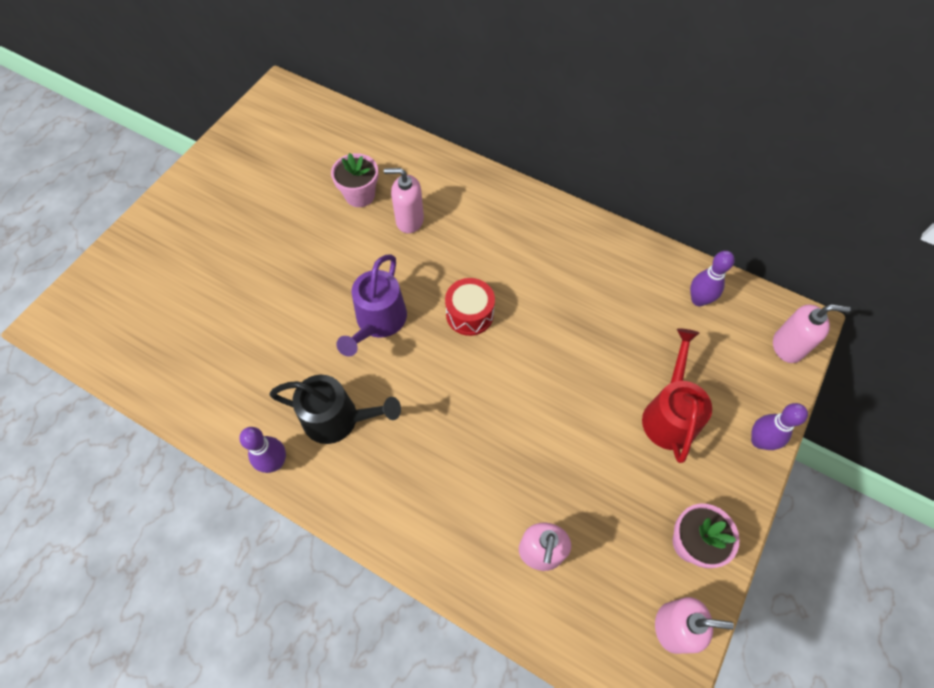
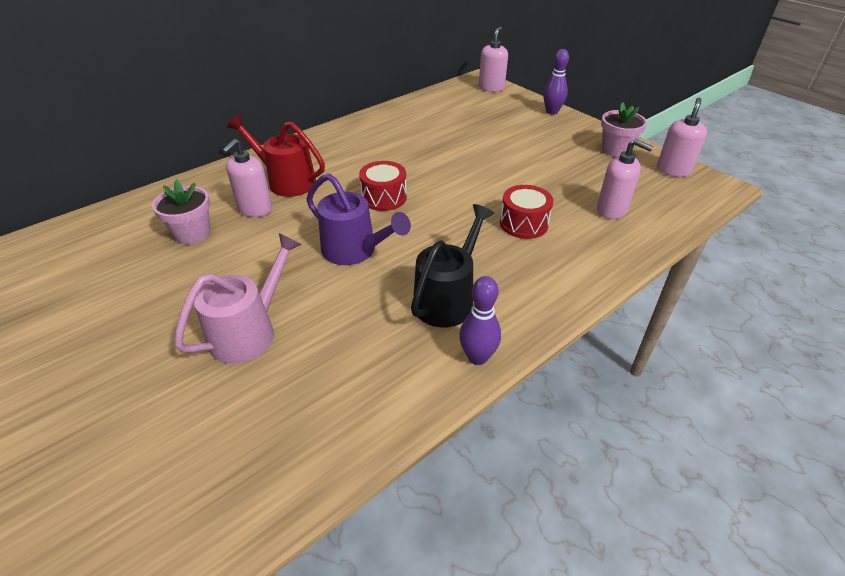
camera: 70 degrees left, 20 degrees down
red watering can [642,329,712,463] -> red watering can moved to [227,115,325,197]
purple bowling pin [690,251,735,306] -> none
none -> pink watering can [174,233,302,364]
none -> red drum [500,185,553,239]

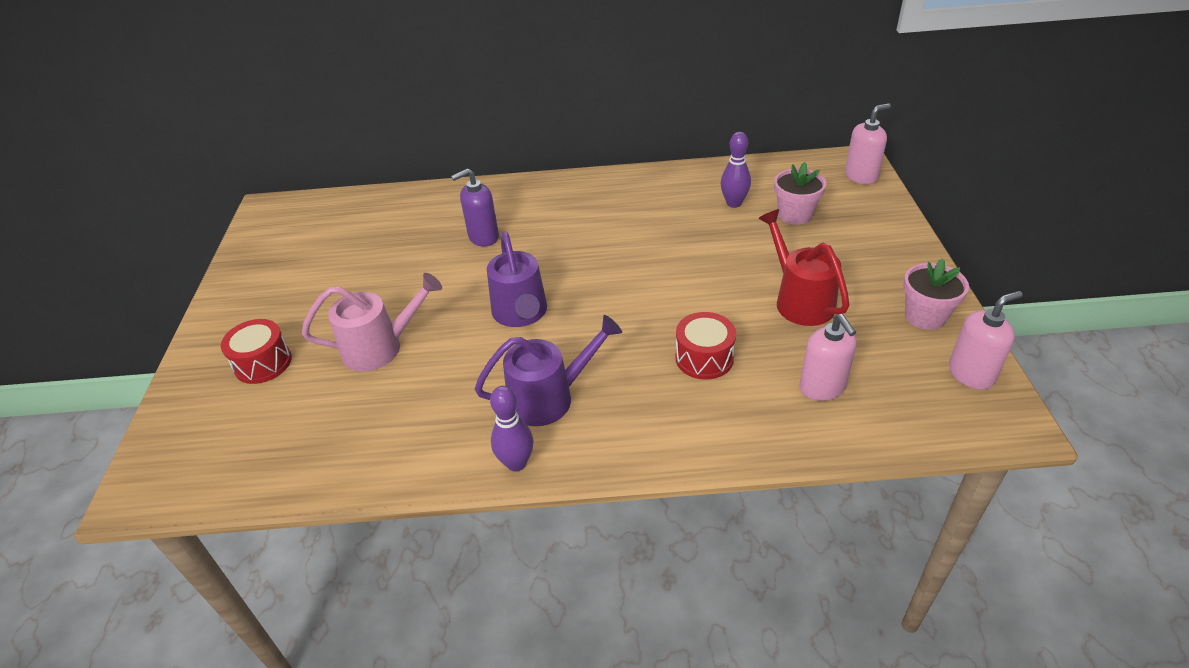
camera: 40 degrees right, 0 degrees up
pink flower pot [152,179,210,245] -> pink flower pot moved to [774,162,826,225]
pink soap dispenser [222,139,272,217] -> purple soap dispenser [451,168,499,247]
red watering can [227,115,325,197] -> red watering can moved to [758,209,849,326]
red drum [359,161,407,211] -> red drum moved to [221,319,292,384]
black watering can [411,204,494,327] -> purple watering can [475,315,622,426]
purple bowling pin [543,49,569,115] -> purple bowling pin moved to [721,132,751,208]

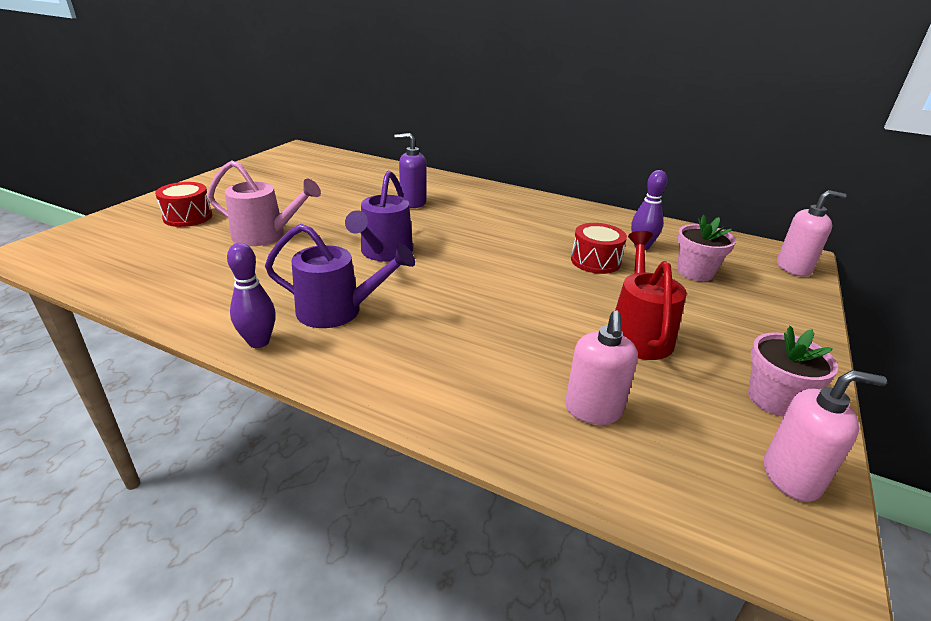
camera: 25 degrees right, 10 degrees down
red drum [675,312,736,380] -> red drum moved to [571,223,627,274]

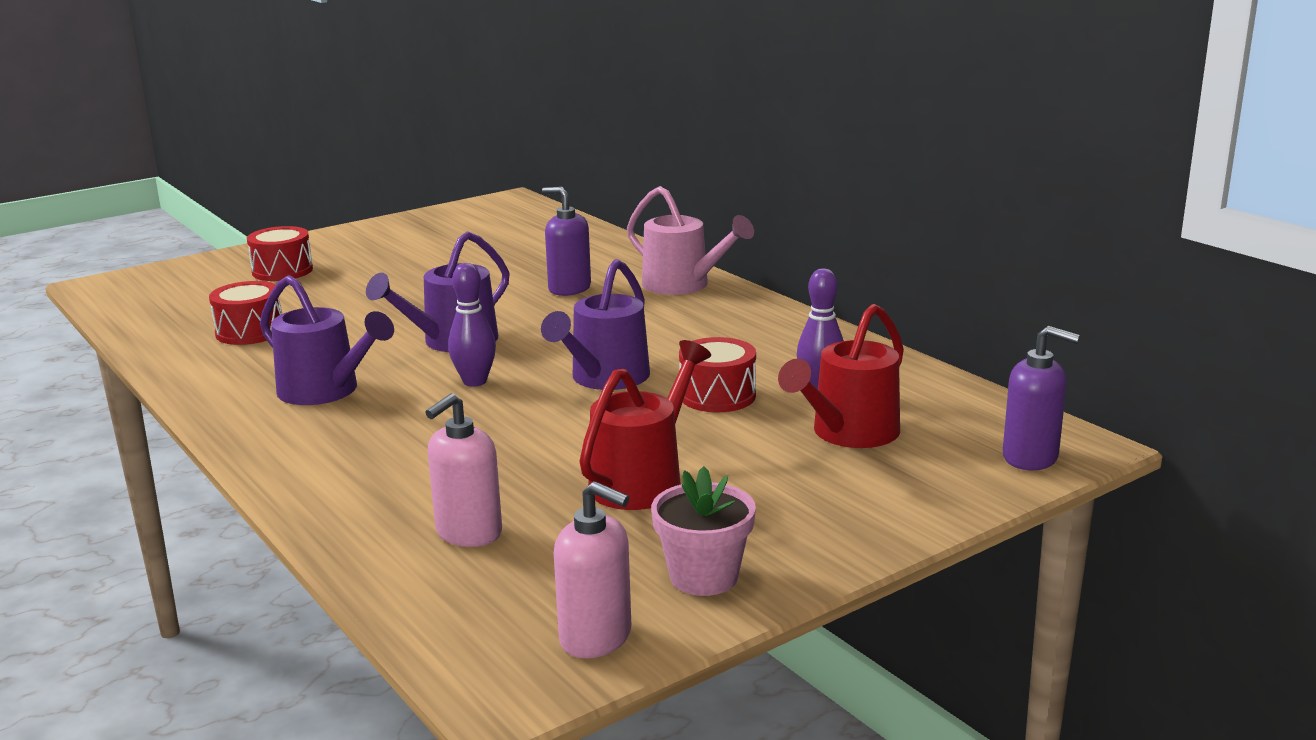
camera: 30 degrees right, 10 degrees down
pink watering can [208,160,321,246] -> pink watering can moved to [627,186,754,295]
purple bowling pin [227,243,276,348] -> purple bowling pin moved to [448,263,496,387]
pink flower pot [677,215,736,281] -> red watering can [778,304,904,448]
pink soap dispenser [777,190,847,277] -> purple soap dispenser [1003,326,1080,470]
none -> red drum [209,281,282,345]
none -> purple watering can [541,259,650,390]

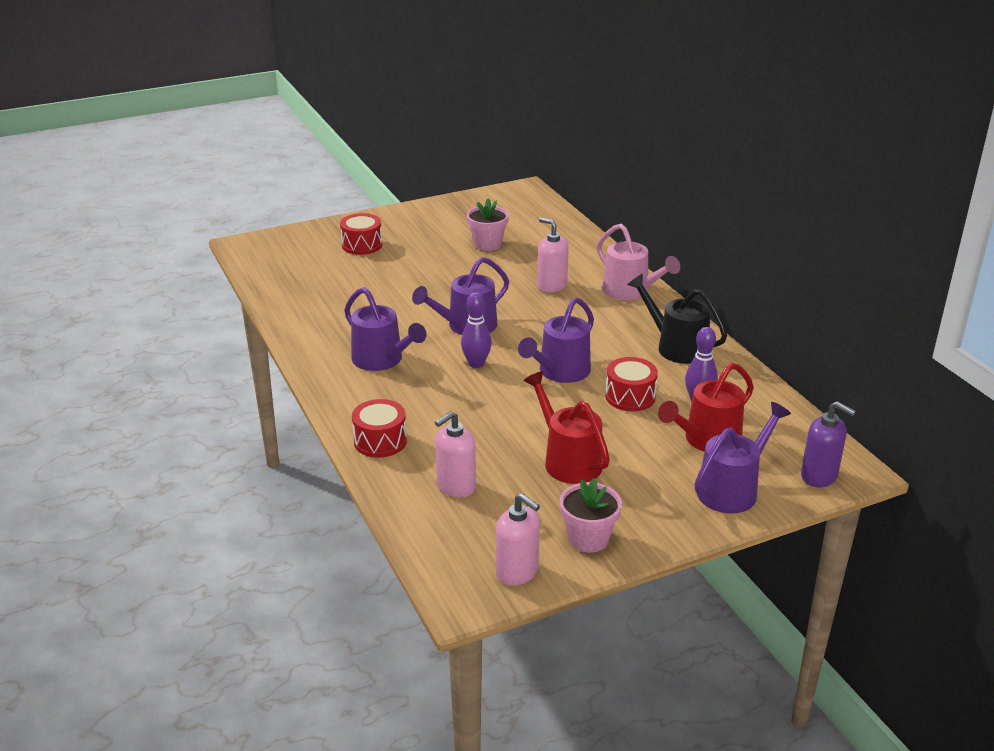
camera: 10 degrees right, 10 degrees up
red drum [209,281,282,345] -> red drum moved to [352,399,407,458]
purple soap dispenser [542,187,591,296] -> pink soap dispenser [537,218,569,292]
red watering can [579,340,711,510] -> red watering can turned 75 degrees counterclockwise [523,371,610,484]
none -> pink flower pot [467,198,509,251]
none -> black watering can [627,274,727,364]
none -> purple watering can [694,402,791,513]

